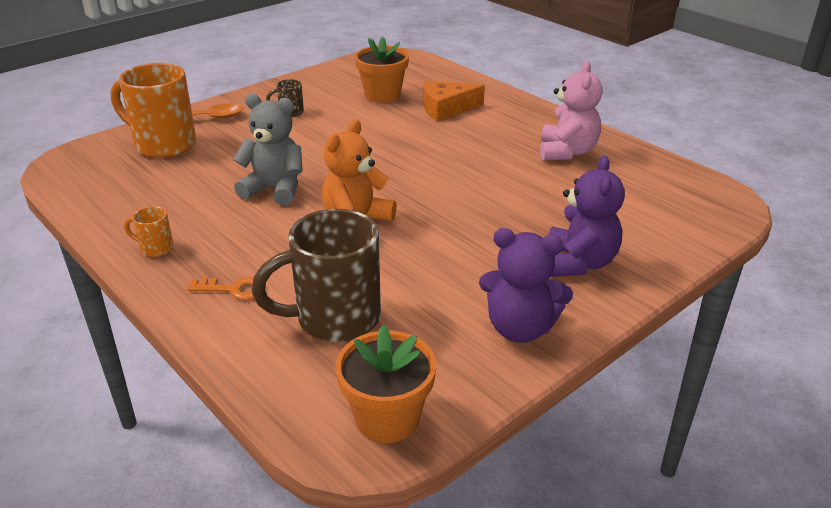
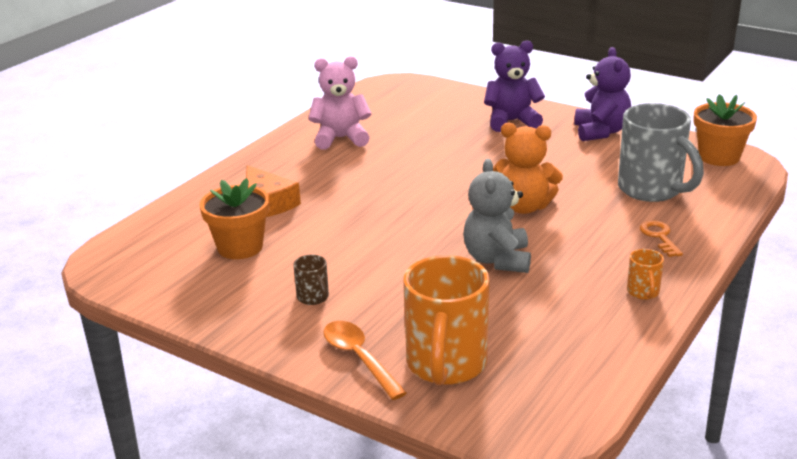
camera: 105 degrees left, 5 degrees down
brown mug [252,209,381,342] -> grey mug [618,103,704,202]

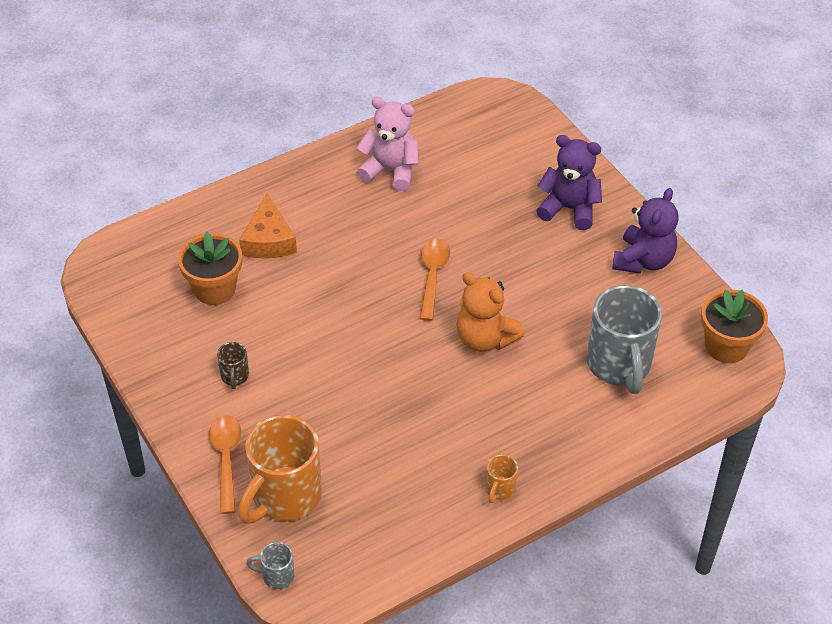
camera: 25 degrees right, 20 degrees up
grey teddy bear [463,159,531,273] -> none
orange key [640,220,683,257] -> none
none -> grey mug [246,542,295,589]
none -> orange spoon [420,238,450,321]

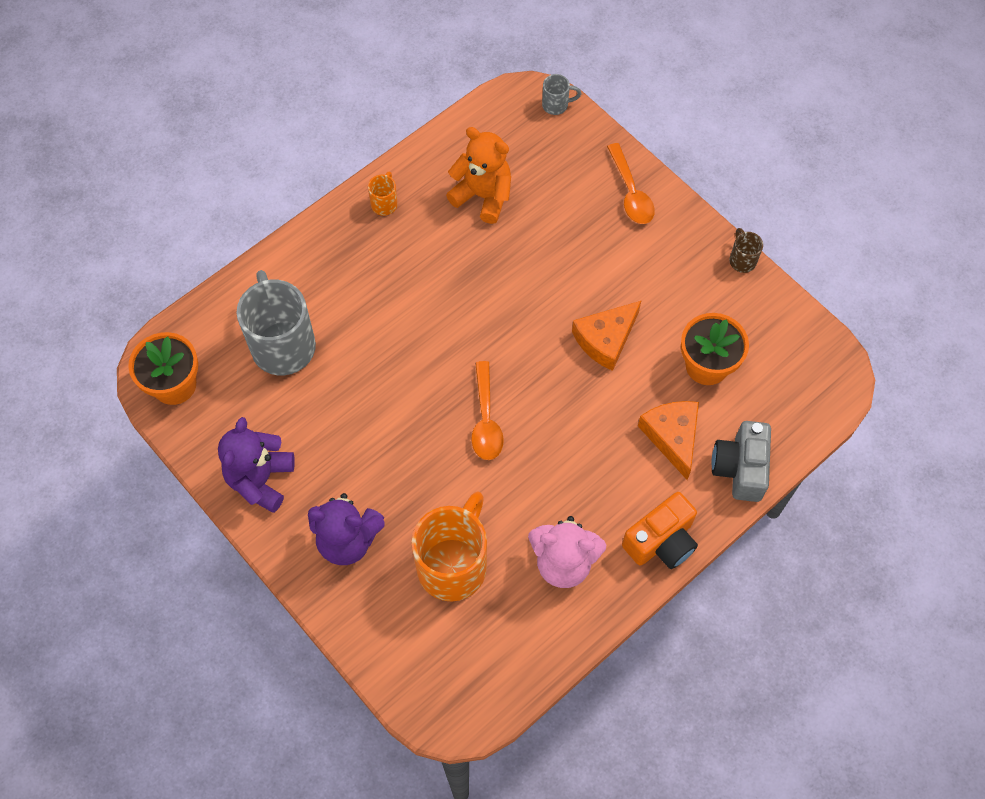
camera: 170 degrees right, 15 degrees up
brown mug [217,342,249,389] -> brown mug moved to [730,228,763,273]
orange mug [238,415,322,524] -> orange mug moved to [411,491,487,602]
orange teddy bear [456,272,524,352] -> orange teddy bear moved to [446,127,511,224]
none -> orange cheese [572,300,642,371]
none -> orange camera [622,492,698,569]
none -> grey camera [712,421,771,502]

